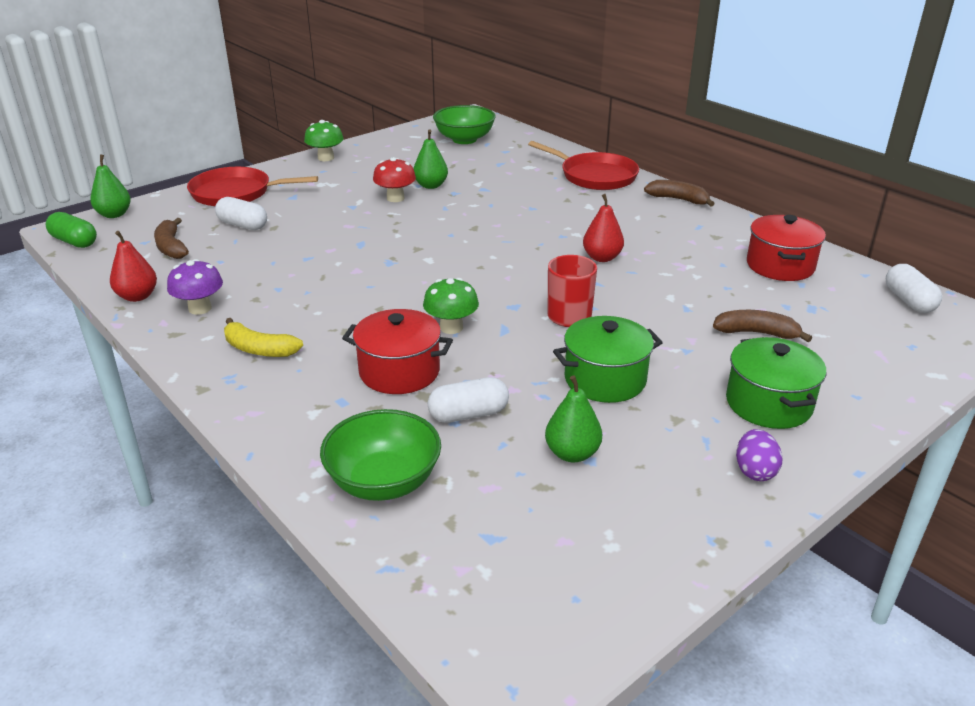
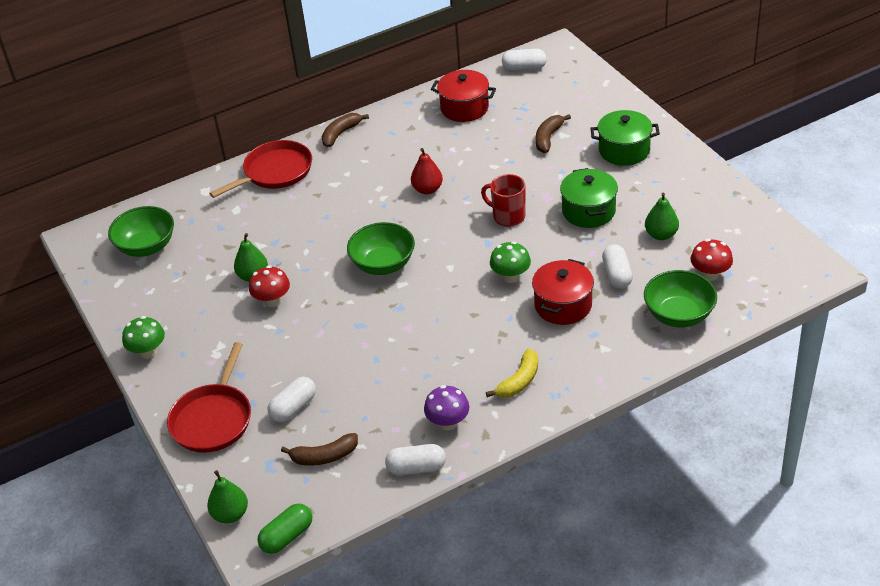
camera: 75 degrees left, 10 degrees up
red pear [110,231,157,302] -> white capsule [385,444,446,475]
purple egg [736,429,783,481] -> none
none -> green bowl [347,222,415,275]
none -> red mushroom [690,239,733,281]

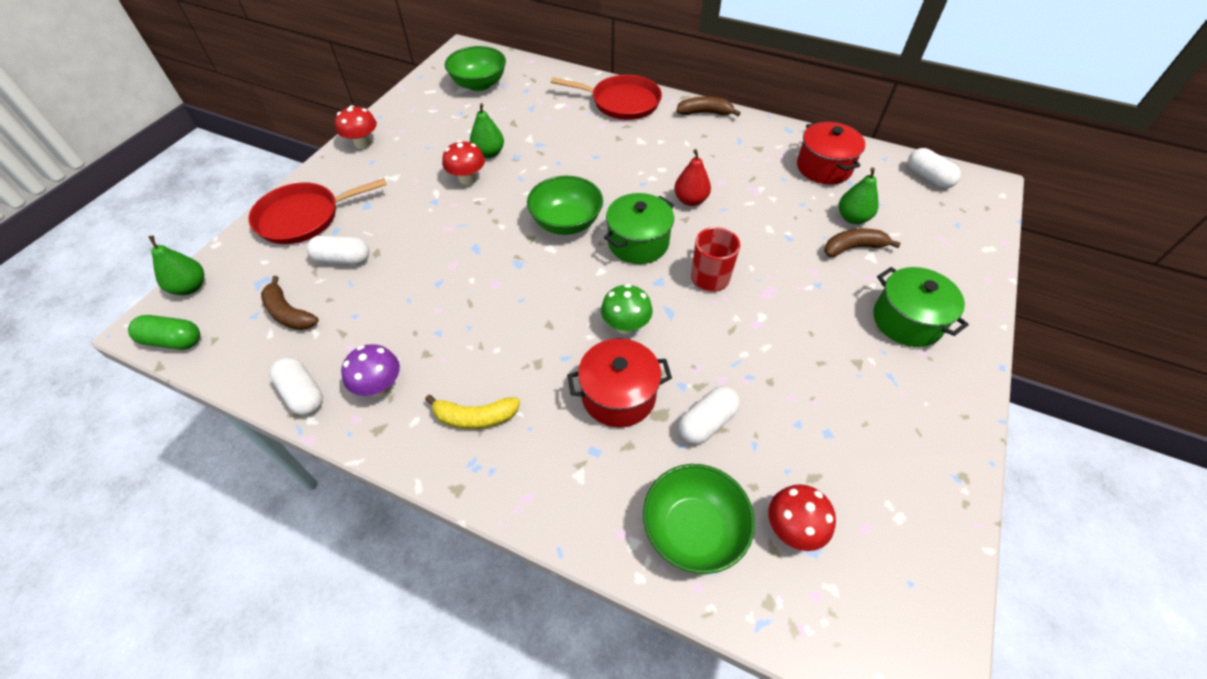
camera: 50 degrees right, 10 degrees up
green mushroom [122,316,165,359] -> red mushroom [335,105,377,149]
green pot [560,168,618,228] -> green pot moved to [604,193,674,264]
green pear [645,192,679,240] -> green pear moved to [839,168,879,224]

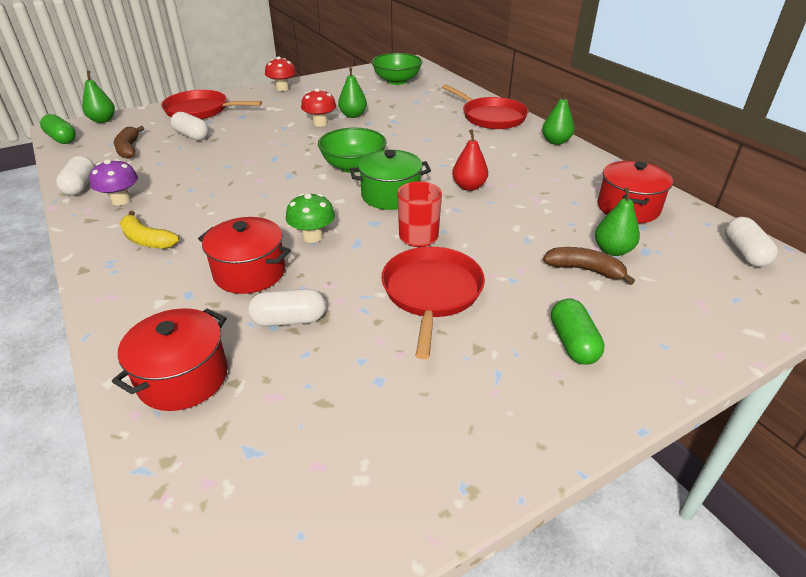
camera: 35 degrees right, 15 degrees down
green bowl [643,464,755,574] -> red pot [112,308,228,411]
brown banana [676,96,741,116] -> green pear [542,90,574,145]
red mushroom [768,484,836,551] -> none
green pot [874,267,969,347] -> green capsule [551,298,605,365]
none -> red pan [381,247,485,359]

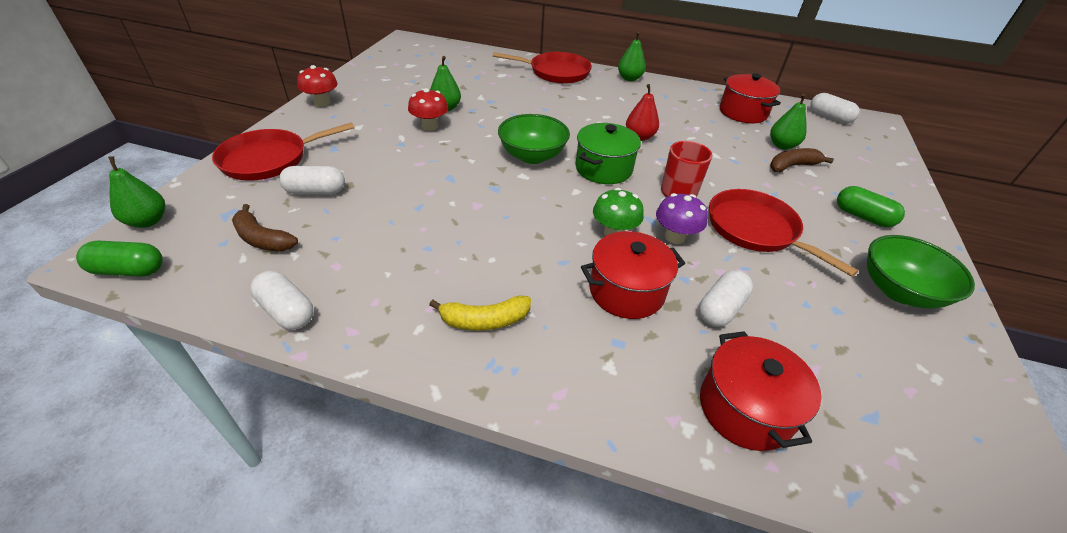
camera: 45 degrees left, 5 degrees up
purple mushroom [89,159,138,205] -> purple mushroom moved to [656,193,708,244]
green bowl [372,53,422,85] -> green bowl moved to [867,235,975,309]

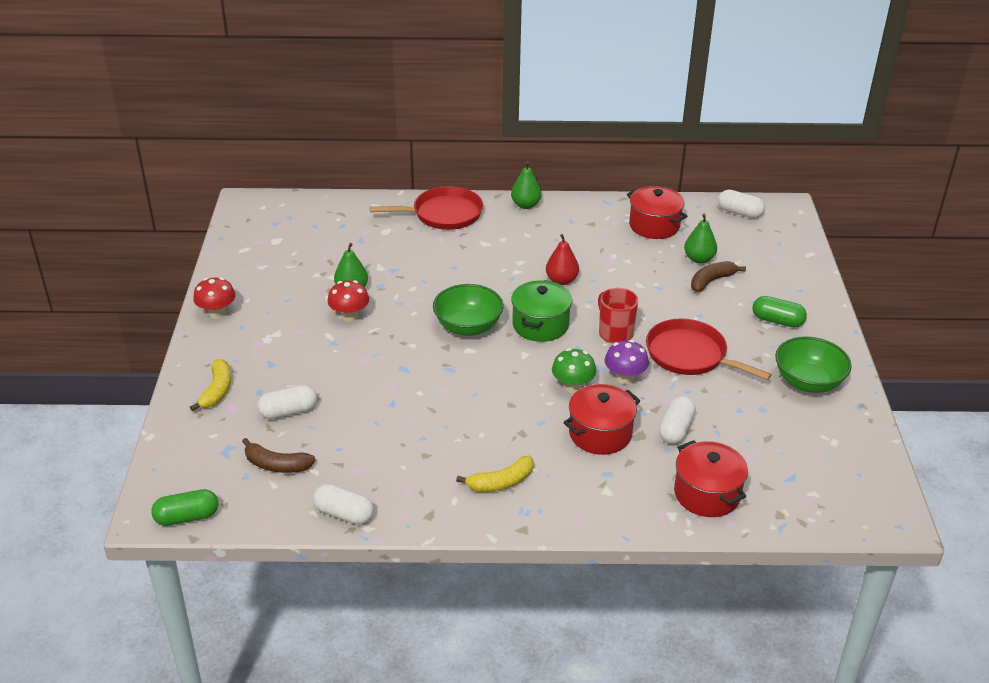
camera: 15 degrees left, 5 degrees down
green pear [108,156,165,228] -> none
red pan [212,122,355,181] -> yellow banana [190,359,231,412]

